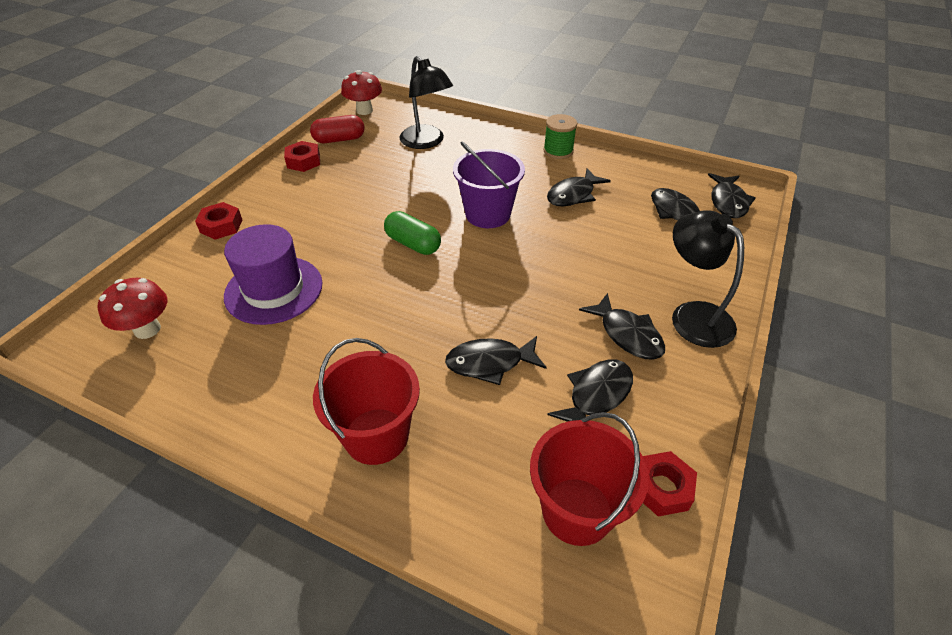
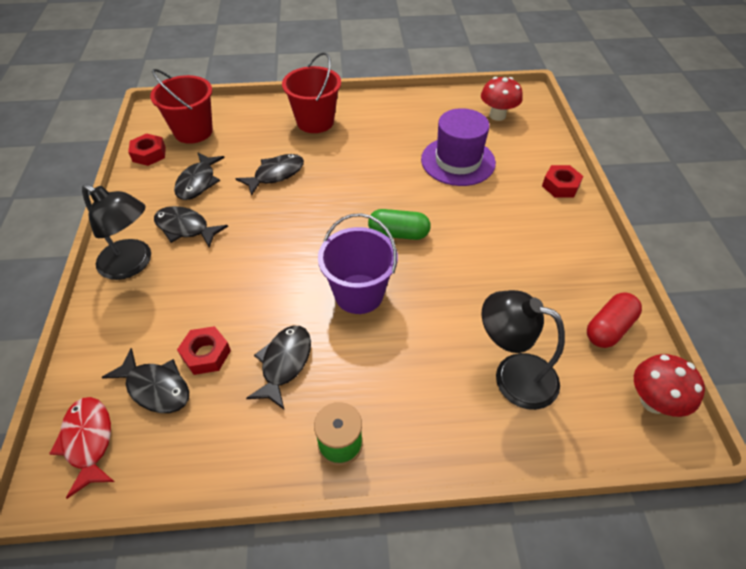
camera: 150 degrees right, 5 degrees up
red nut [284,141,320,172] -> red nut moved to [177,326,231,375]
black fish [708,173,756,218] -> red fish [49,397,114,499]

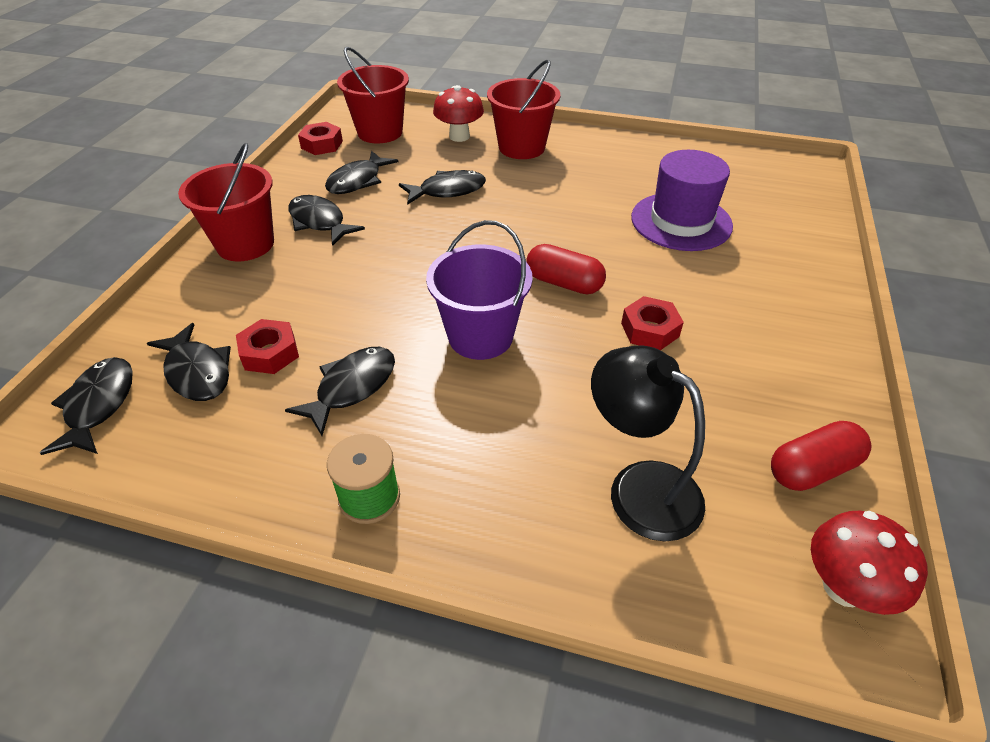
camera: 20 degrees right, 5 degrees down
red fish [49,397,114,499] -> black fish [40,357,133,455]
black lamp [82,184,151,280] -> red bucket [178,143,274,261]
green capsule [368,209,431,240] -> red capsule [526,244,606,294]
red mushroom [481,77,523,121] -> red mushroom moved to [433,85,484,142]
red nut [542,165,583,197] -> red nut moved to [621,296,684,350]

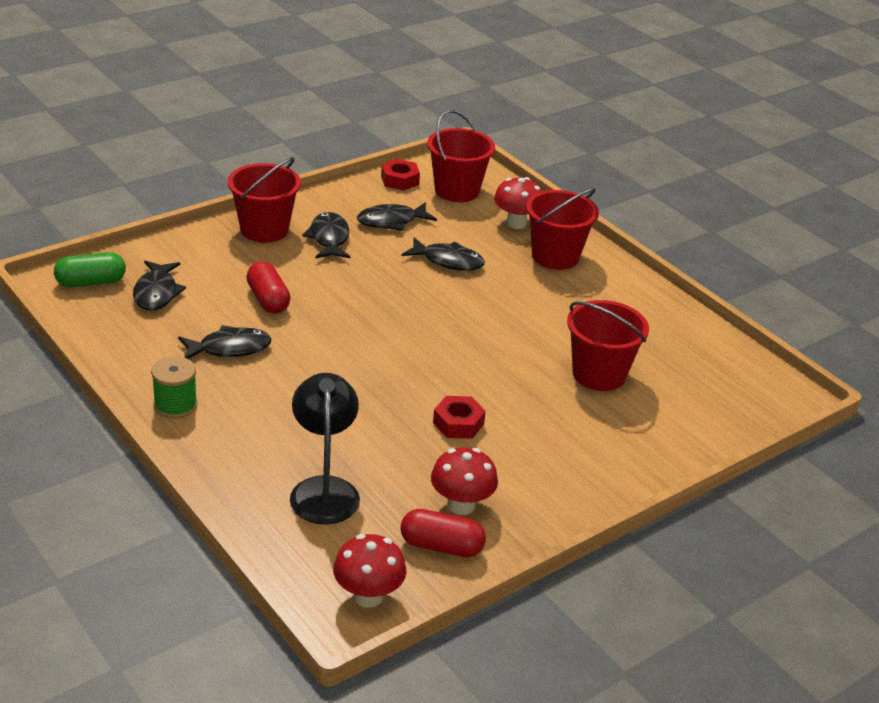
camera: 35 degrees right, 10 degrees down
black fish [40,357,133,455] -> green capsule [54,252,126,287]
red nut [236,319,299,374] -> none
purple bucket [426,220,533,360] -> none
red capsule [526,244,606,294] -> red capsule moved to [246,262,290,314]
purple hat [631,150,733,251] -> red bucket [567,300,649,391]
none -> red mushroom [431,447,498,515]

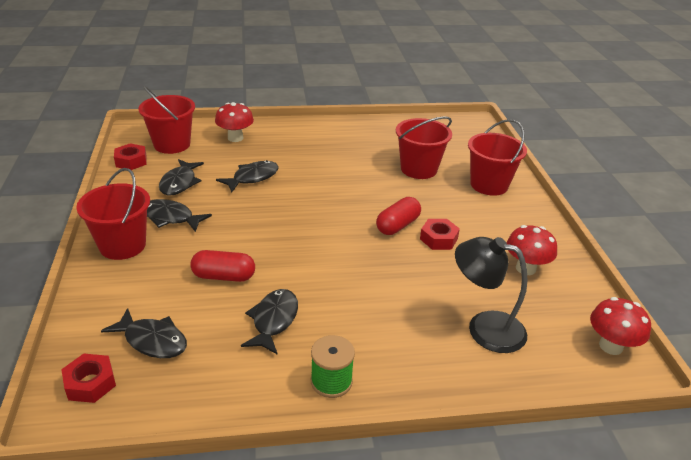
camera: 60 degrees left, 0 degrees up
green capsule [54,252,126,287] -> red nut [61,353,116,403]
red capsule [400,509,486,557] -> red capsule moved to [376,197,421,235]
red bucket [526,188,599,270] -> red bucket moved to [468,119,527,196]

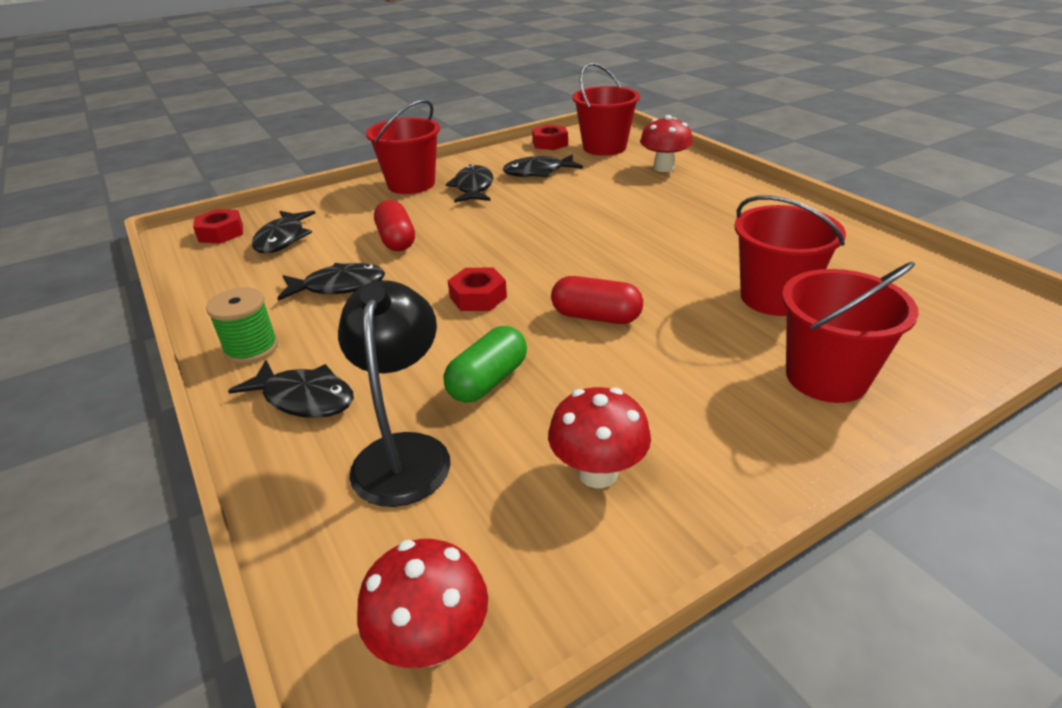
camera: 70 degrees right, 0 degrees up
black fish [216,160,279,193] -> black fish moved to [228,360,354,418]
red nut [420,219,460,250] -> red nut moved to [448,268,507,311]
none -> green capsule [444,326,527,403]

